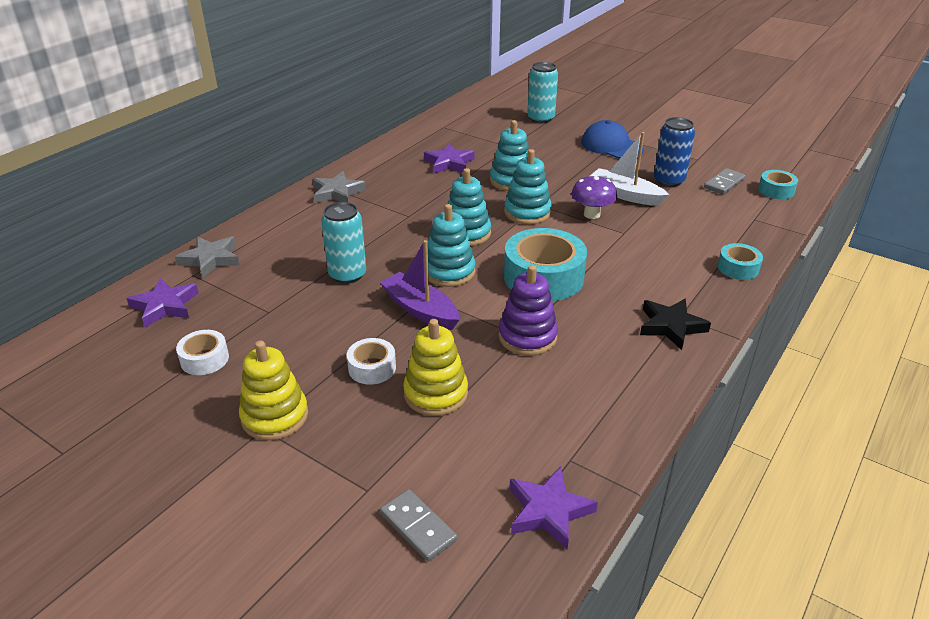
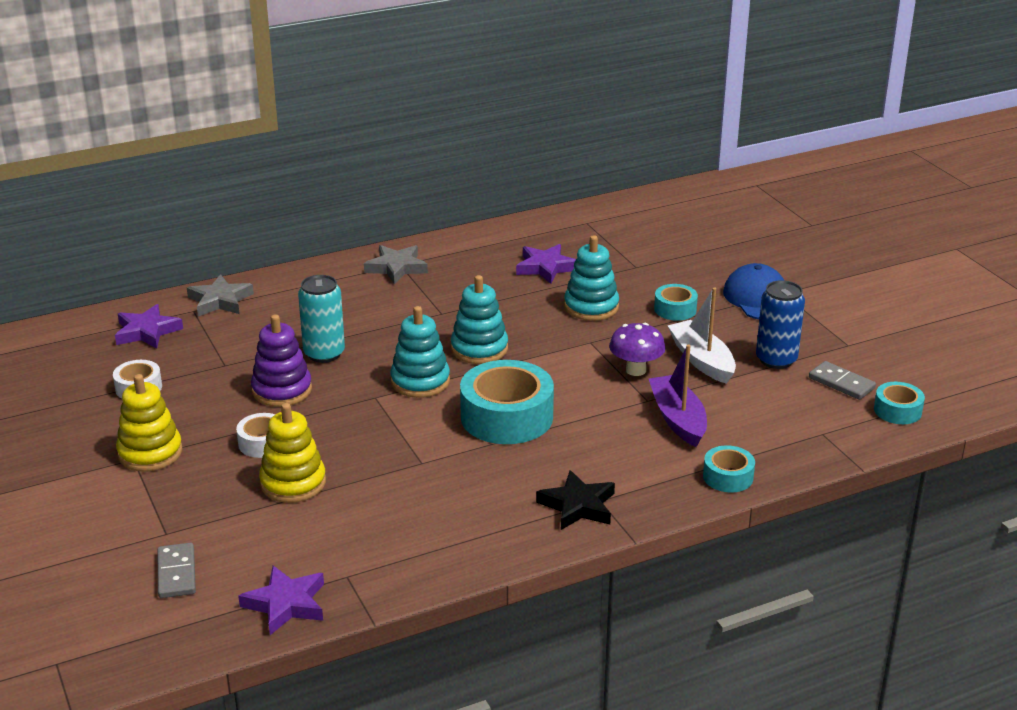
camera: 30 degrees right, 5 degrees down
purple boat [380,240,460,330] -> purple boat moved to [649,344,707,447]
purple stacking toy [498,265,558,356] -> purple stacking toy moved to [251,314,312,407]
turquoise stacking toy [504,149,552,225] -> none
turquoise can [527,62,558,123] -> none
grey domino [704,168,746,195] -> grey domino turned 60 degrees clockwise [809,361,876,400]
none -> turquoise tape [654,284,698,321]

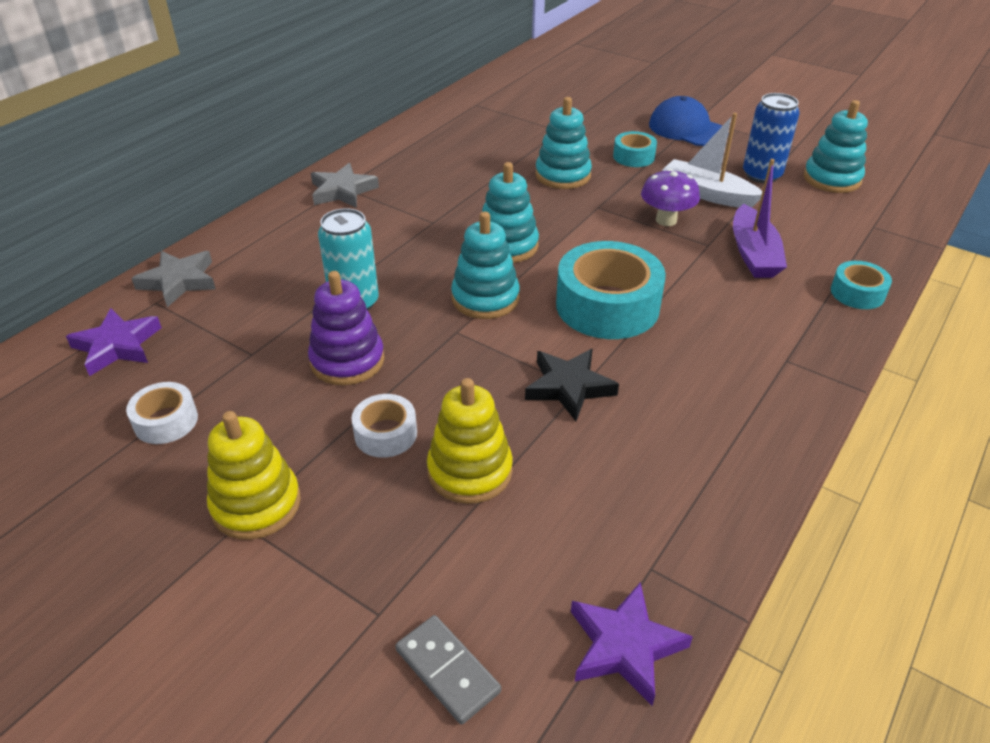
camera: 30 degrees left, 10 degrees up
purple star [516,244,576,284] -> none
black star [536,470,615,530] -> black star moved to [525,349,619,421]
purple boat [649,344,707,447] -> purple boat turned 135 degrees counterclockwise [733,159,787,278]
grey domino [809,361,876,400] -> turquoise stacking toy [804,100,868,193]
turquoise tape [874,382,925,424] -> none

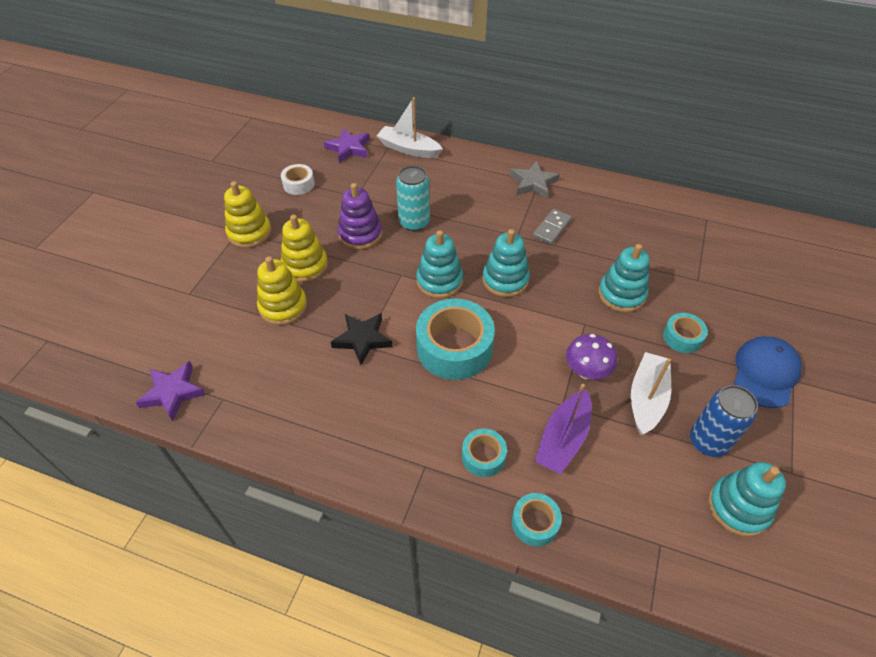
camera: 75 degrees right, 10 degrees up
grey star [131,251,216,307] -> white boat [376,97,443,158]
white tape [351,394,417,458] -> yellow stacking toy [281,215,328,282]
grey domino [396,615,501,725] -> grey domino moved to [533,209,572,245]
purple boat [733,159,787,278] -> purple boat turned 45 degrees counterclockwise [535,384,592,474]
none -> turquoise tape [462,429,507,477]

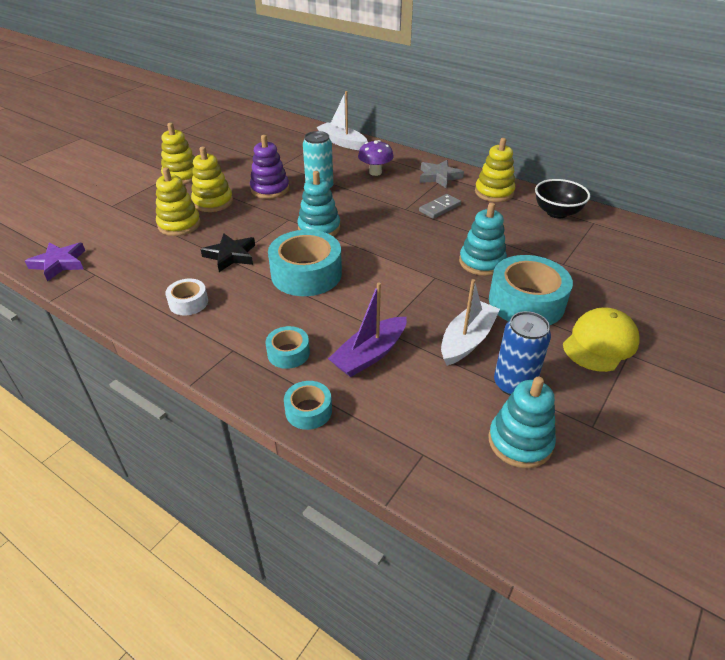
camera: 15 degrees right, 10 degrees down
white tape [281,164,315,195] -> white tape moved to [166,279,208,315]
purple star [324,128,370,163] -> none
turquoise stacking toy [482,229,530,297] -> none
purple mushroom [566,334,617,380] -> purple mushroom moved to [358,140,394,176]
turquoise tape [663,313,708,353] -> turquoise tape [489,255,573,325], size x1.96
blue cap [734,336,802,408] -> yellow cap [563,307,640,372]
none -> yellow stacking toy [475,138,515,202]
none -> black bowl [535,179,590,219]

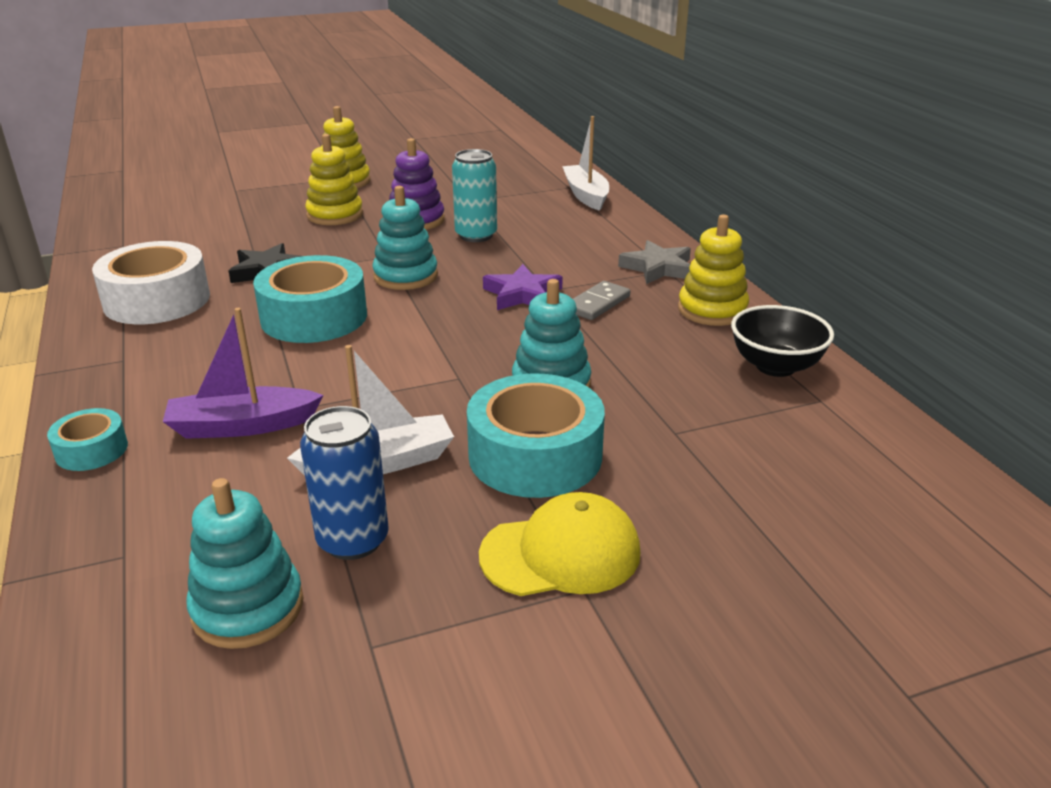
camera: 35 degrees right, 10 degrees down
purple star [25,242,85,282] -> purple star moved to [483,264,563,310]
yellow stacking toy [156,167,201,236] -> none
white tape [166,279,208,315] -> white tape [92,241,210,324], size x1.96
turquoise tape [266,326,310,369] -> none
purple mushroom [358,140,394,176] -> none
grey domino [419,194,461,219] -> grey domino turned 45 degrees counterclockwise [573,281,630,320]

